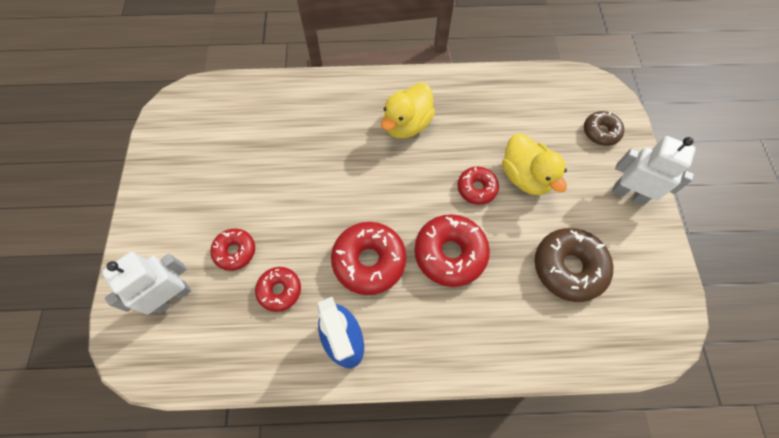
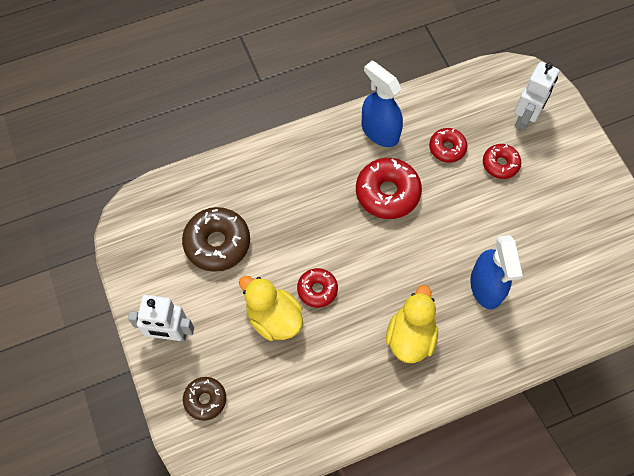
camera: 160 degrees right, 0 degrees up
red donut [414,214,490,287] -> none
none -> blue spray bottle [470,235,523,309]

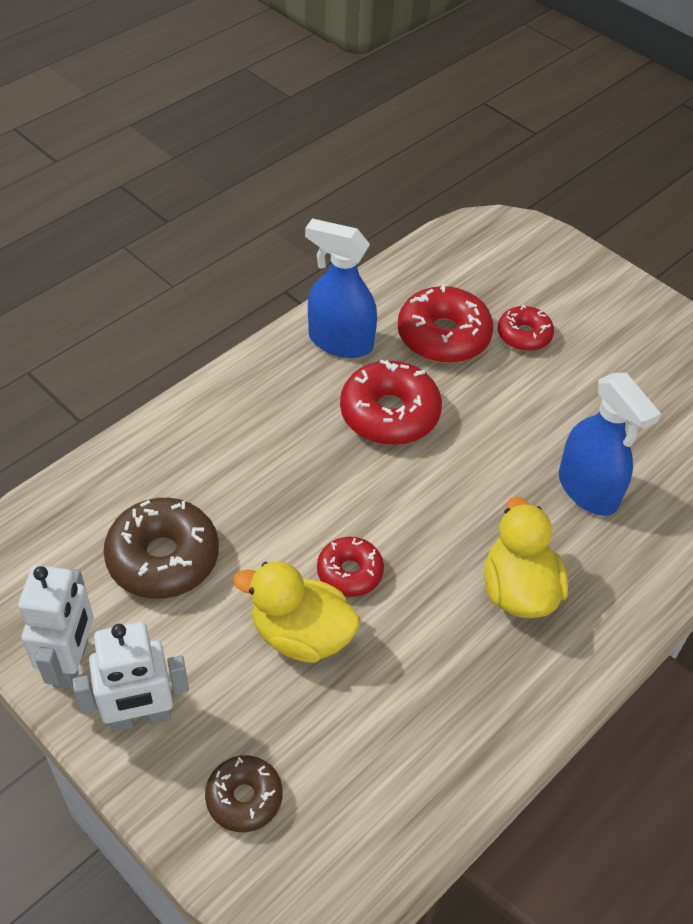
camera: 25 degrees left, 15 degrees down
red donut [429,128,467,163] -> red donut [398,284,493,363], size x1.69
white robot [514,62,559,130] -> white robot moved to [18,565,93,690]

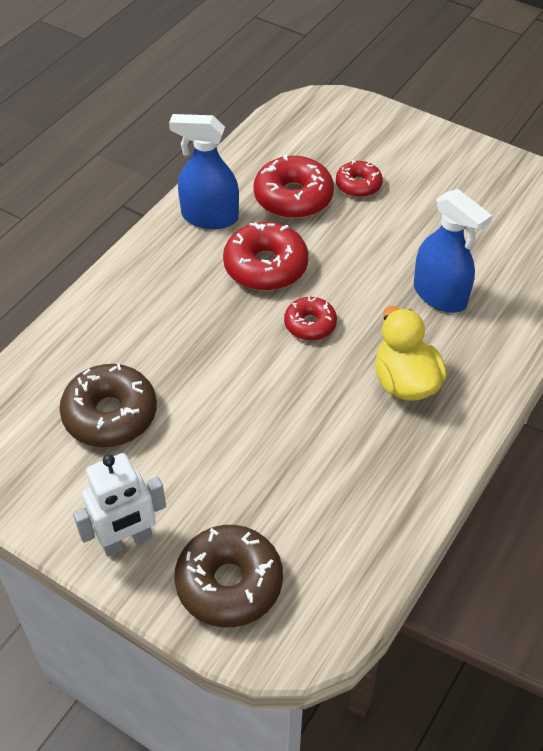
camera: 10 degrees left, 0 degrees up
white robot [18,565,93,690] -> none
brown donut [205,755,282,832] -> brown donut [174,525,283,627], size x1.69
yellow duck [233,561,360,663] -> none
red donut [317,537,384,597] -> red donut moved to [284,297,337,340]

